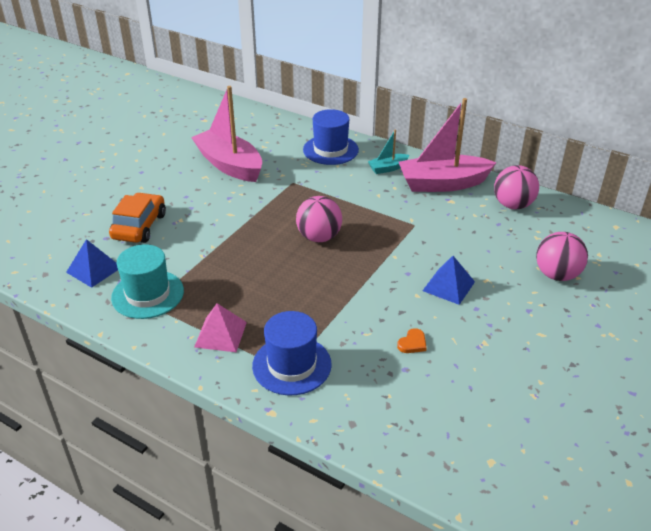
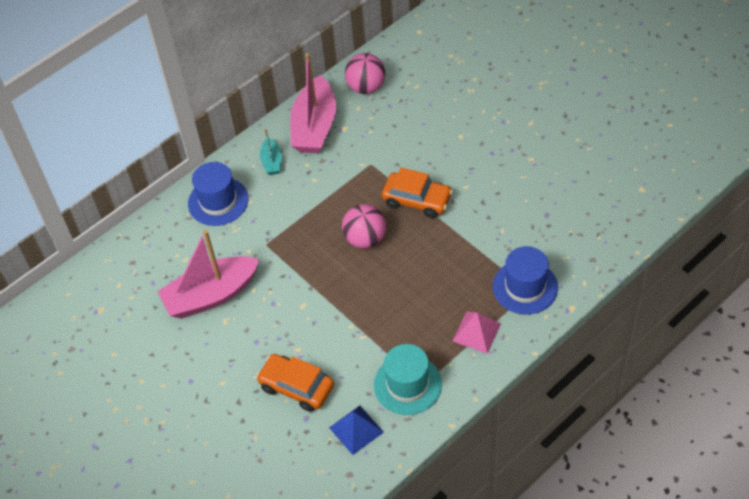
camera: 70 degrees left, 15 degrees up
orange heart [397,328,427,353] -> none
blue pyramid [423,256,475,305] -> none
pink ball [536,232,588,281] -> none
none -> orange car [382,168,453,218]

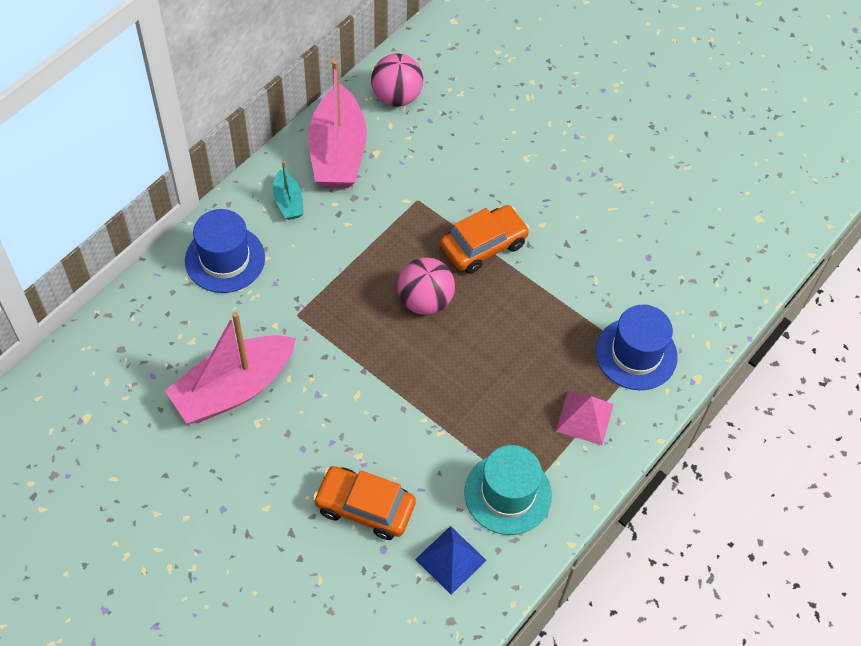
camera: 15 degrees left, 5 degrees up
orange car [382,168,453,218] -> orange car turned 45 degrees counterclockwise [440,205,530,274]

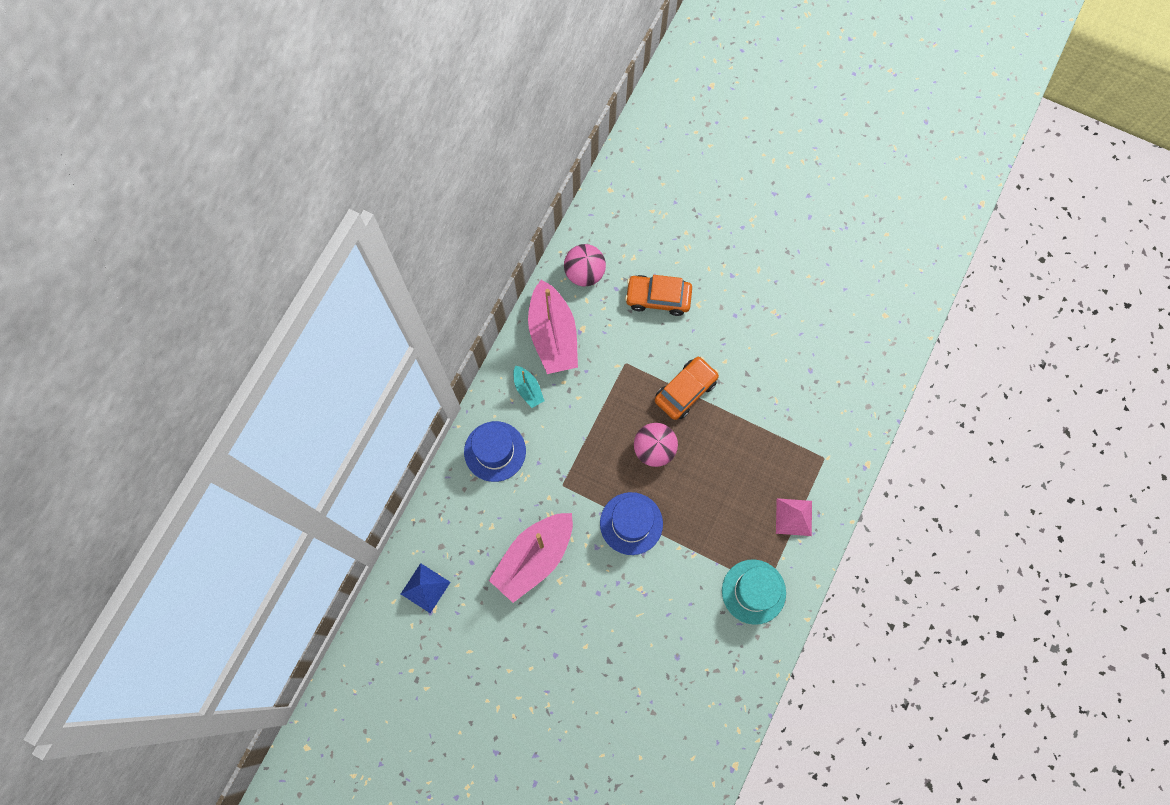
camera: 10 degrees left, 15 degrees up
orange car [313,466,416,540] -> orange car moved to [625,275,692,316]
blue pyramid [415,526,487,595] -> blue pyramid moved to [401,563,450,613]
blue hat [596,305,678,390] -> blue hat moved to [600,492,663,555]

